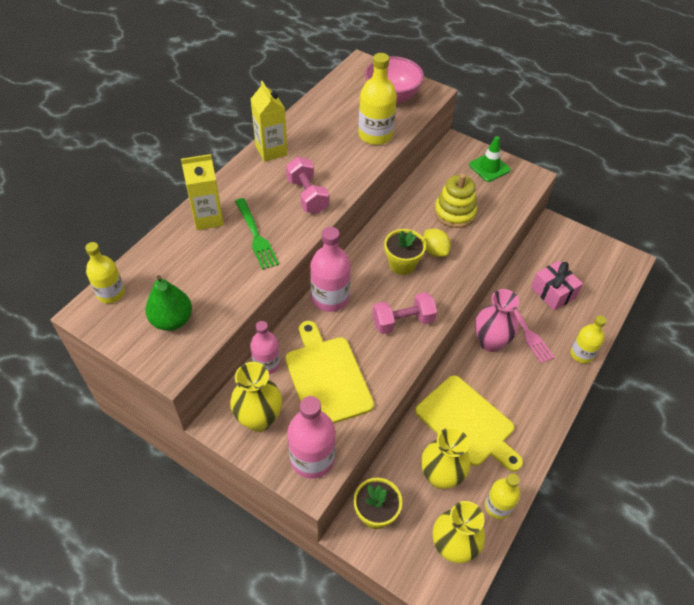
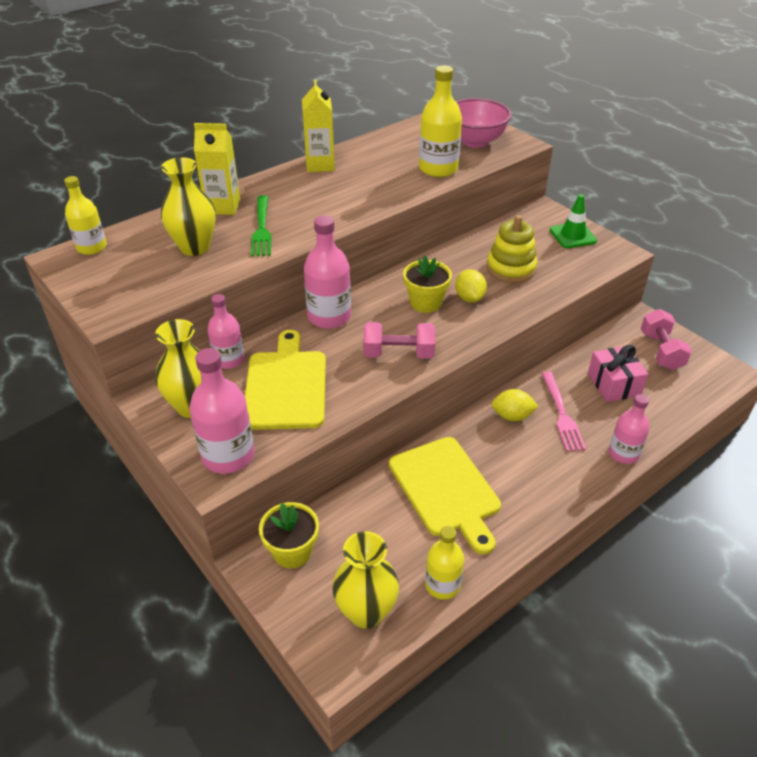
camera: 20 degrees right, 10 degrees down
green pear [145,275,192,331] -> none
pink dumbbell [286,157,329,214] -> pink dumbbell moved to [641,309,692,370]
yellow vase [421,427,470,489] -> yellow vase moved to [161,157,216,256]
pink vase [475,289,519,352] -> yellow lemon [492,389,539,421]
yellow bottle [570,315,606,363] -> pink bottle [609,394,650,464]

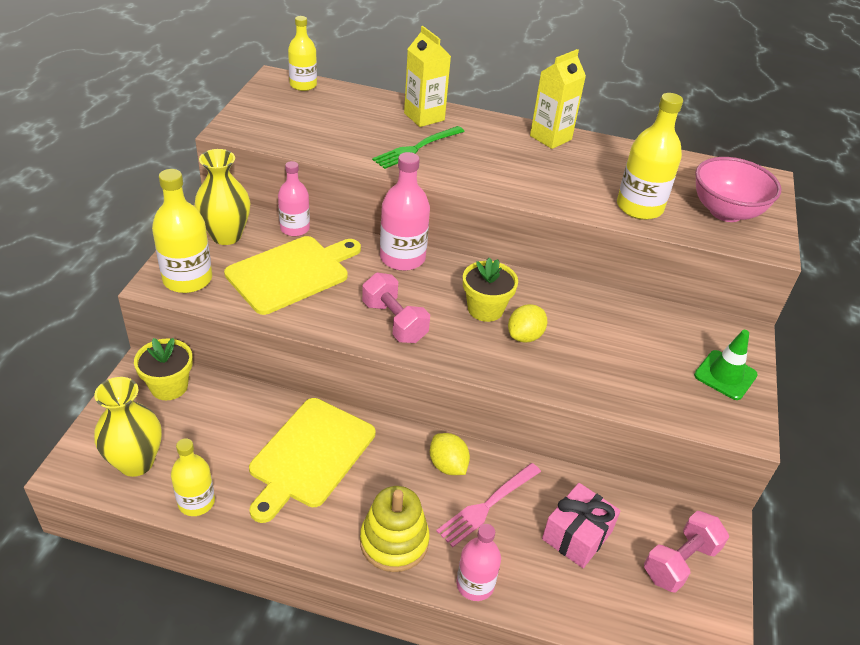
camera: 50 degrees right, 0 degrees up
yellow vase [161,157,216,256] -> none
pink bottle [189,348,254,474] -> yellow bottle [152,169,212,293]
yellow stacking toy [487,215,537,283] -> yellow stacking toy moved to [360,486,430,572]

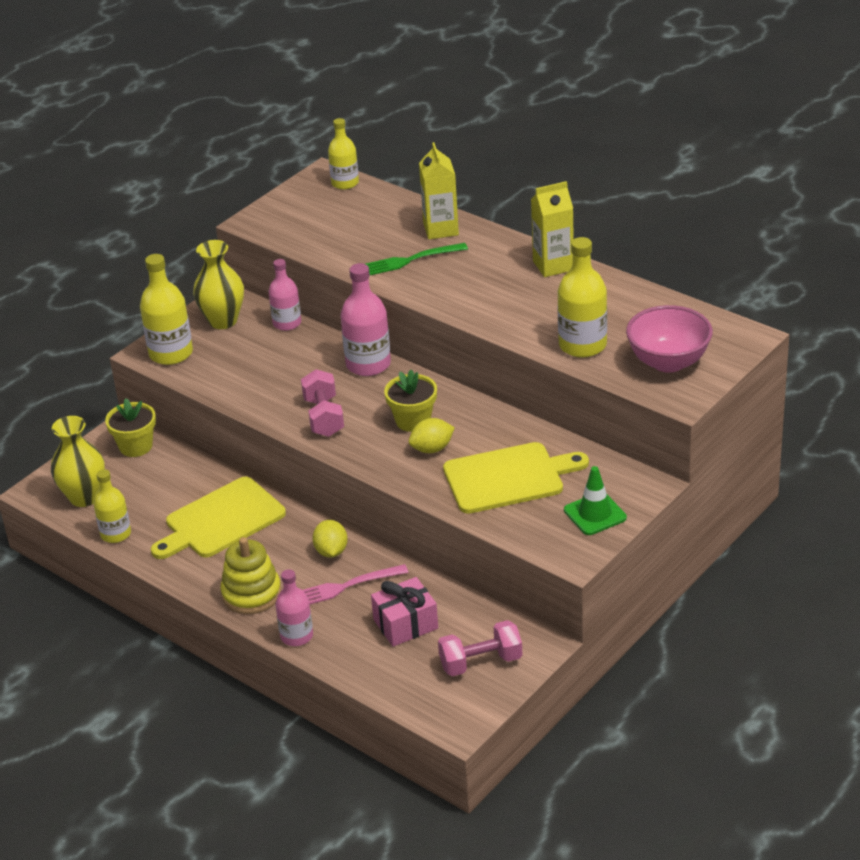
camera: 30 degrees right, 5 degrees down
yellow cutting board [224,236,361,315] -> yellow cutting board moved to [443,442,589,514]

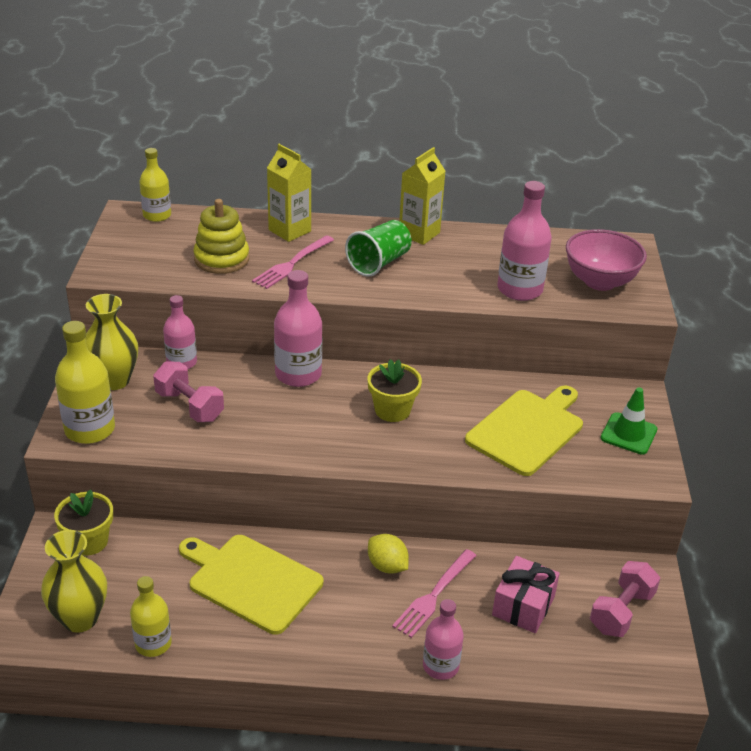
camera: 40 degrees left, 0 degrees up
yellow cutting board [151,477,286,559] -> yellow cutting board turned 105 degrees clockwise [179,535,323,635]
yellow stacking toy [220,537,282,614] -> yellow stacking toy moved to [193,199,249,274]
pink dumbbell [301,369,344,437] -> pink dumbbell moved to [153,361,224,422]
green fork [366,243,468,275] -> pink fork [252,235,334,289]
yellow lemon [409,418,455,453] -> none
yellow bottle [558,237,607,358] -> pink bottle [497,181,552,301]
none -> green cup [345,220,412,277]

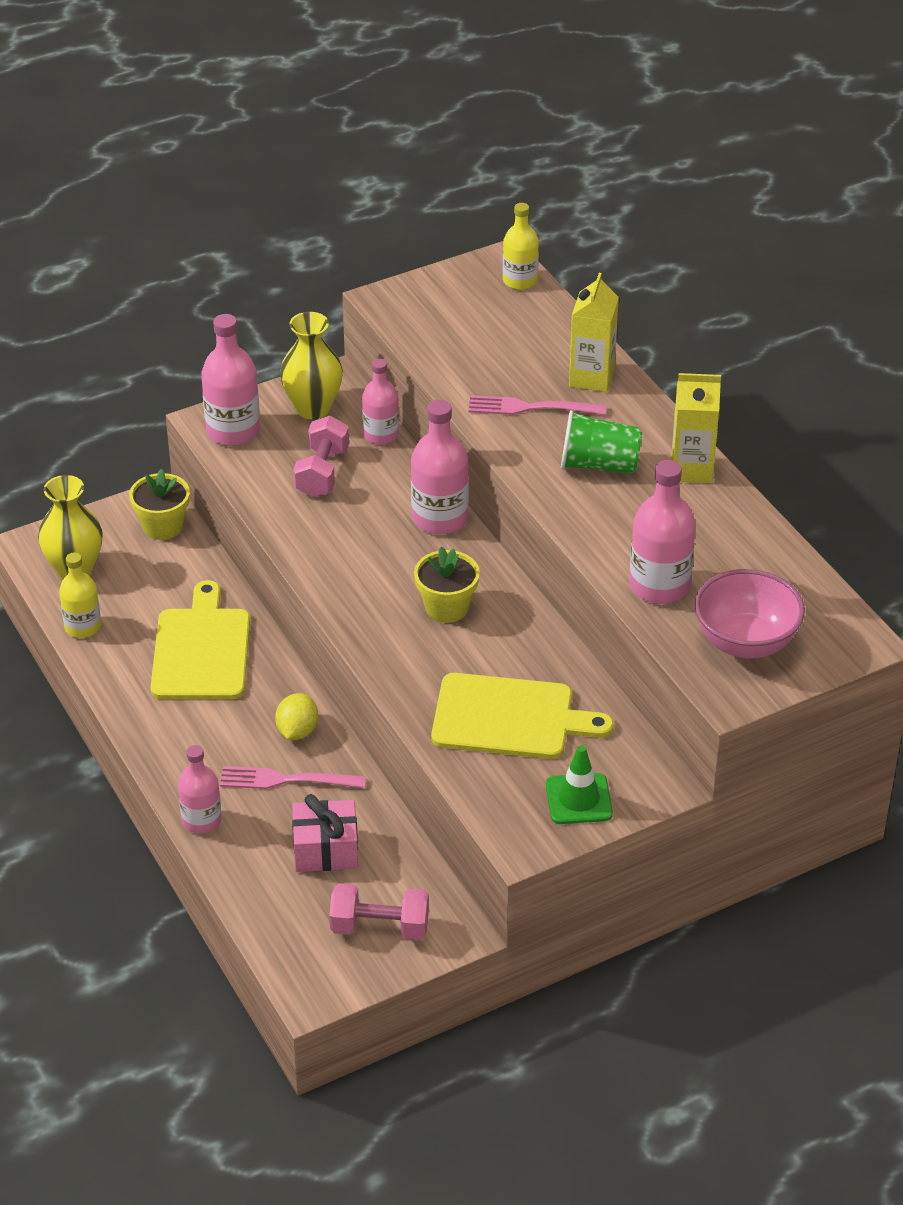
camera: 60 degrees right, 5 degrees up
yellow bottle [55,321,115,444] -> pink bottle [201,314,260,446]
yellow stacking toy [193,199,249,274] -> none

